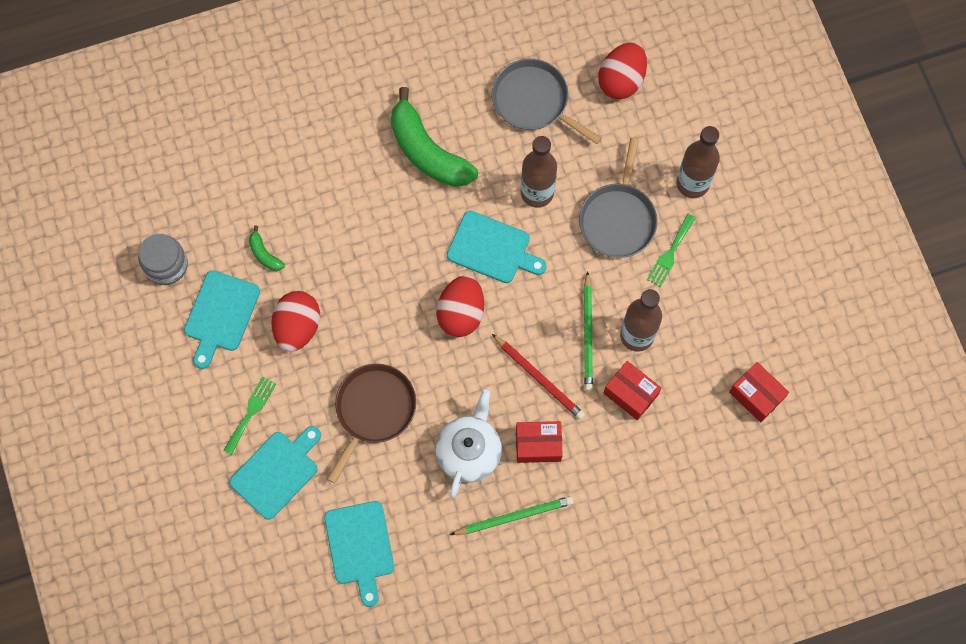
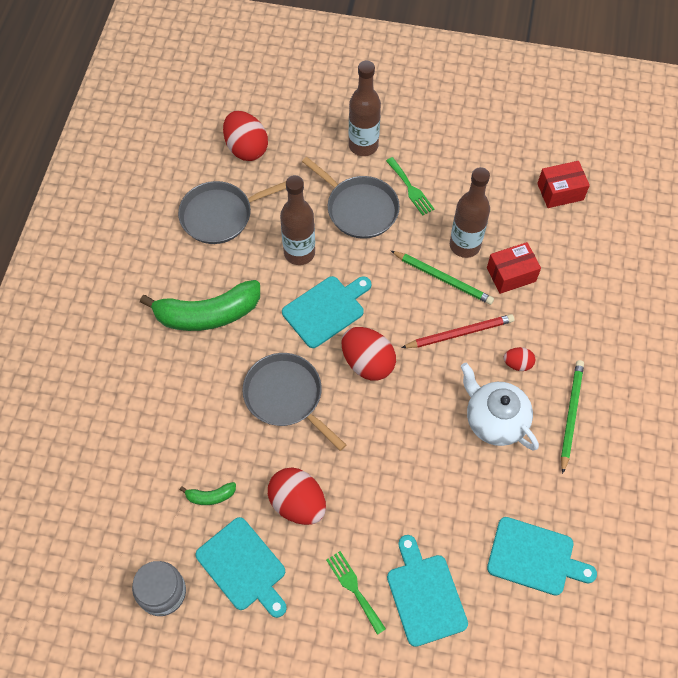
camera: 60 degrees left, 10 degrees down
brown pan [327,364,416,483] -> none
red box [516,421,563,463] -> red egg [504,347,535,371]
none -> grey pan [242,353,346,451]

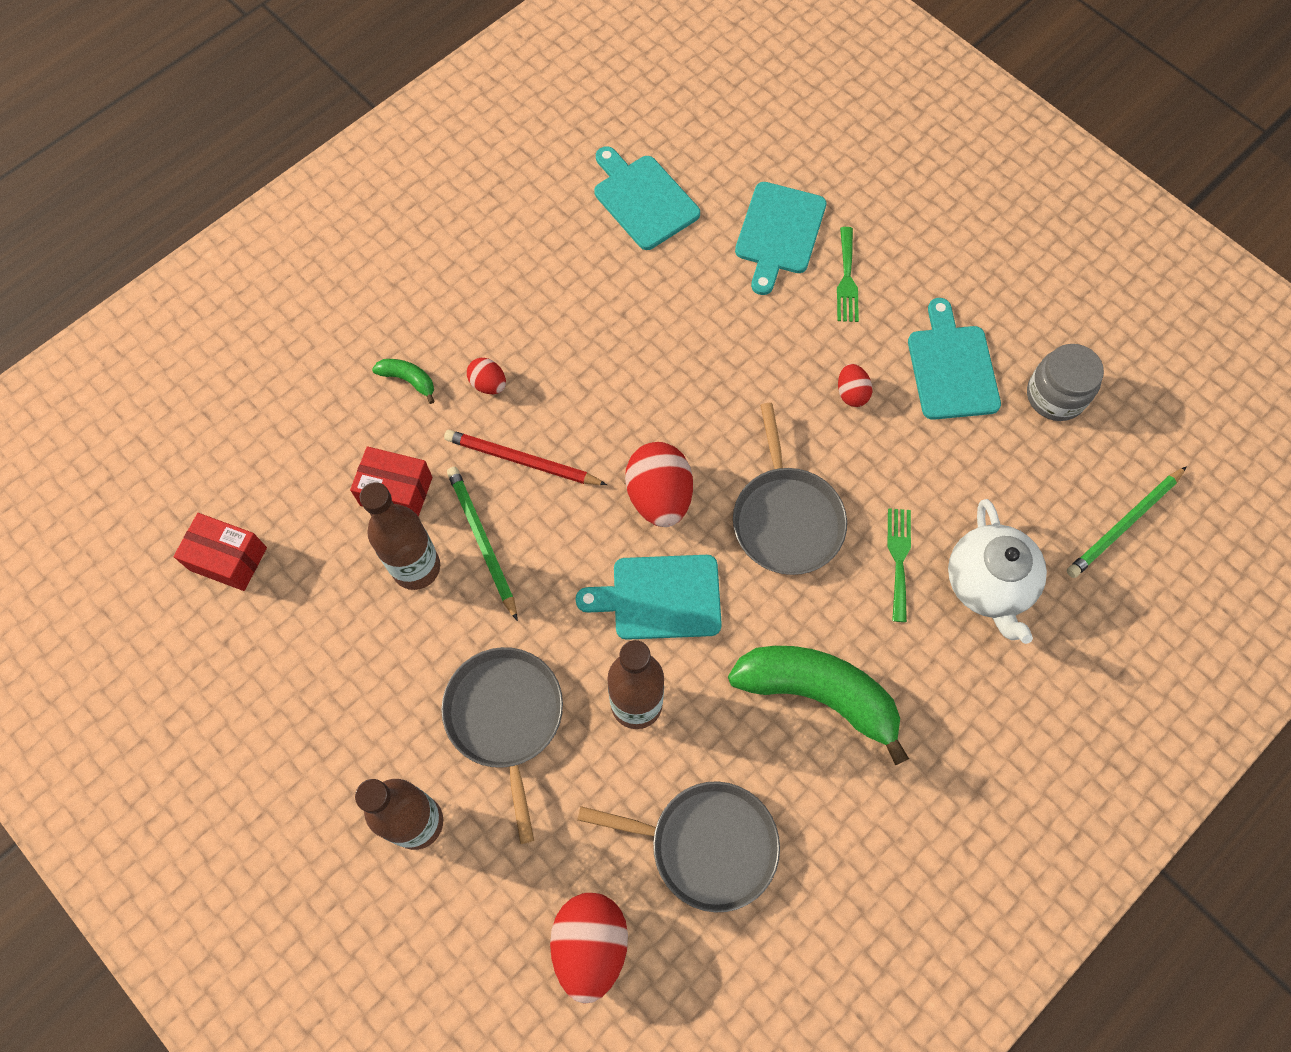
camera: 145 degrees left, 5 degrees up
green banana [180,482,236,505] -> green banana moved to [372,359,435,404]
red egg [268,467,326,525] -> red egg [838,364,872,407], size x0.52
green fork [386,157,434,216] -> green fork moved to [888,508,911,622]
white teapot [461,363,539,450] -> white teapot moved to [948,499,1047,644]
green pencil [561,360,584,474] -> green pencil moved to [1067,466,1187,578]

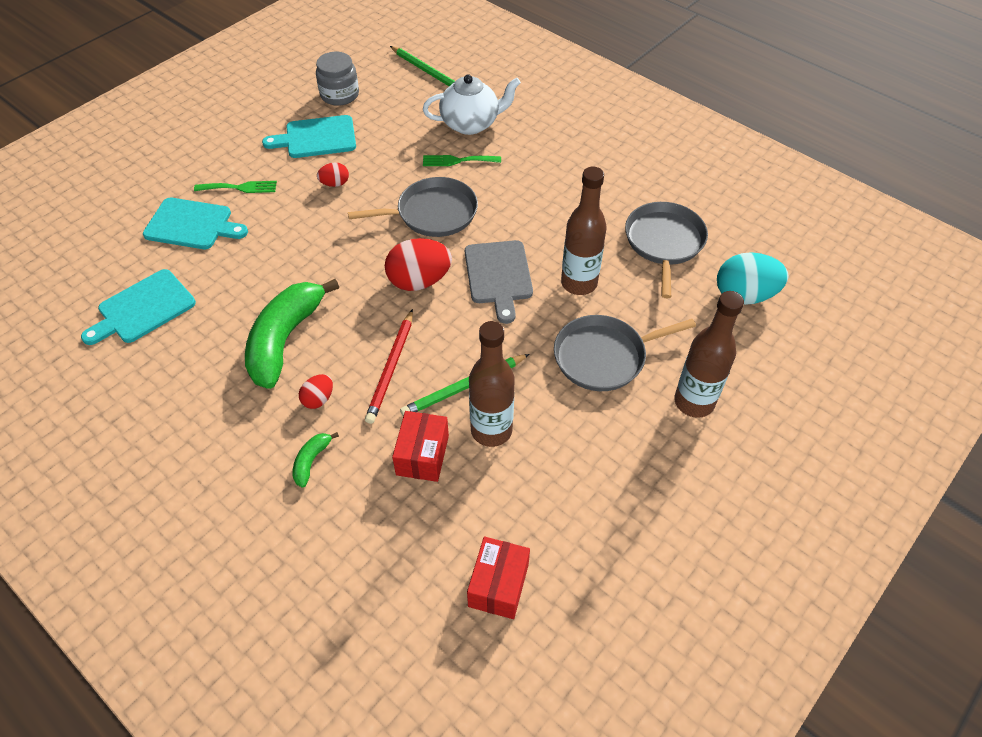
camera: 95 degrees left, 15 degrees down
red egg [550,893,628,1004] -> turquoise egg [717,252,788,305]
turquoise cutting board [575,555,722,640] -> grey cutting board [465,240,533,324]
green banana [728,646,909,765] -> green banana moved to [245,279,339,389]

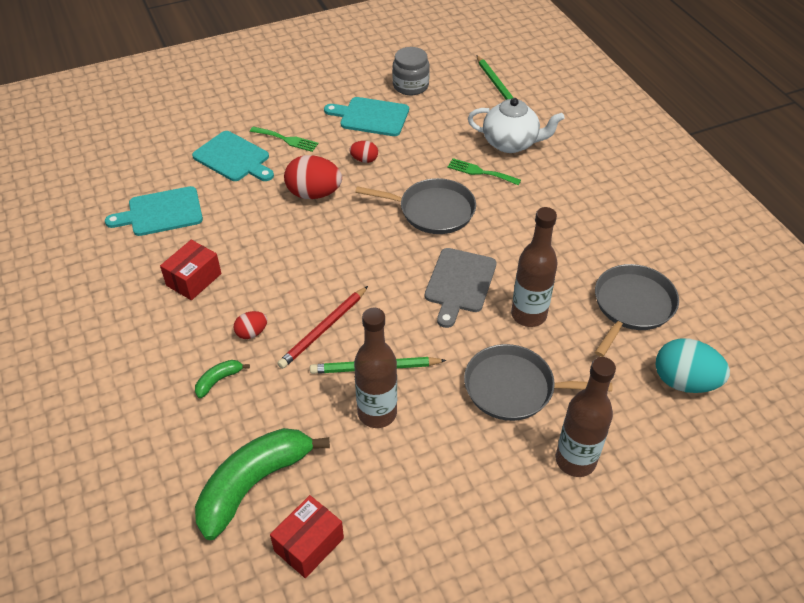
camera: 25 degrees right, 5 degrees down
green banana [245,279,339,389] -> green banana moved to [195,428,330,540]
red egg [385,238,452,291] -> red egg moved to [284,155,342,199]
red box [392,411,449,482] -> red box moved to [160,240,221,300]

